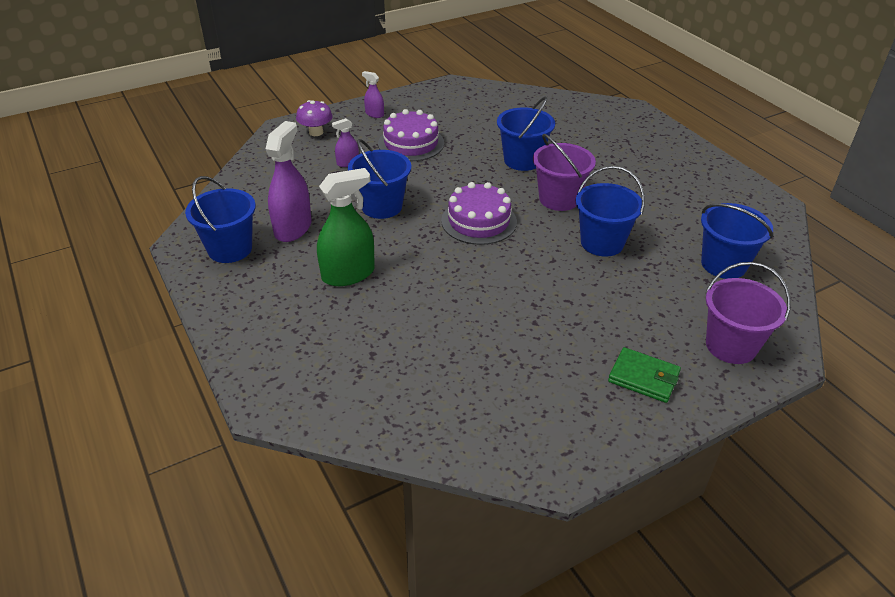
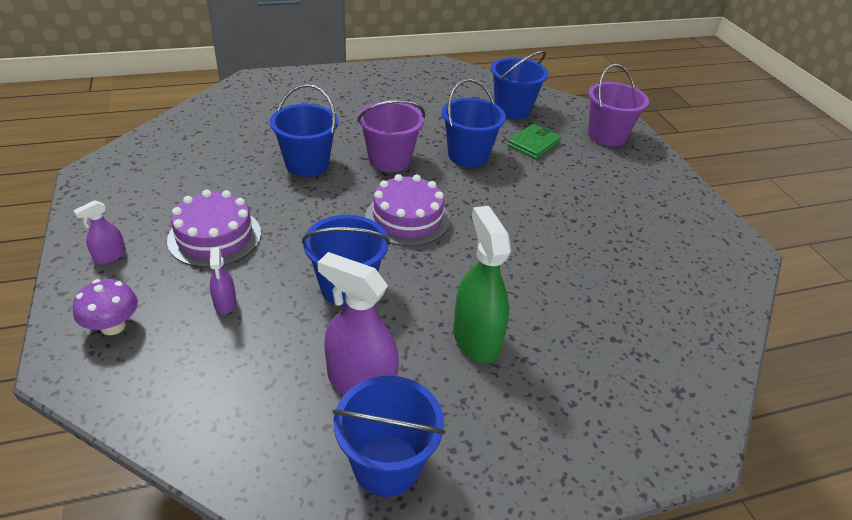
camera: 80 degrees left, 0 degrees up
green wallet [608,347,681,403] -> green wallet moved to [508,124,562,159]

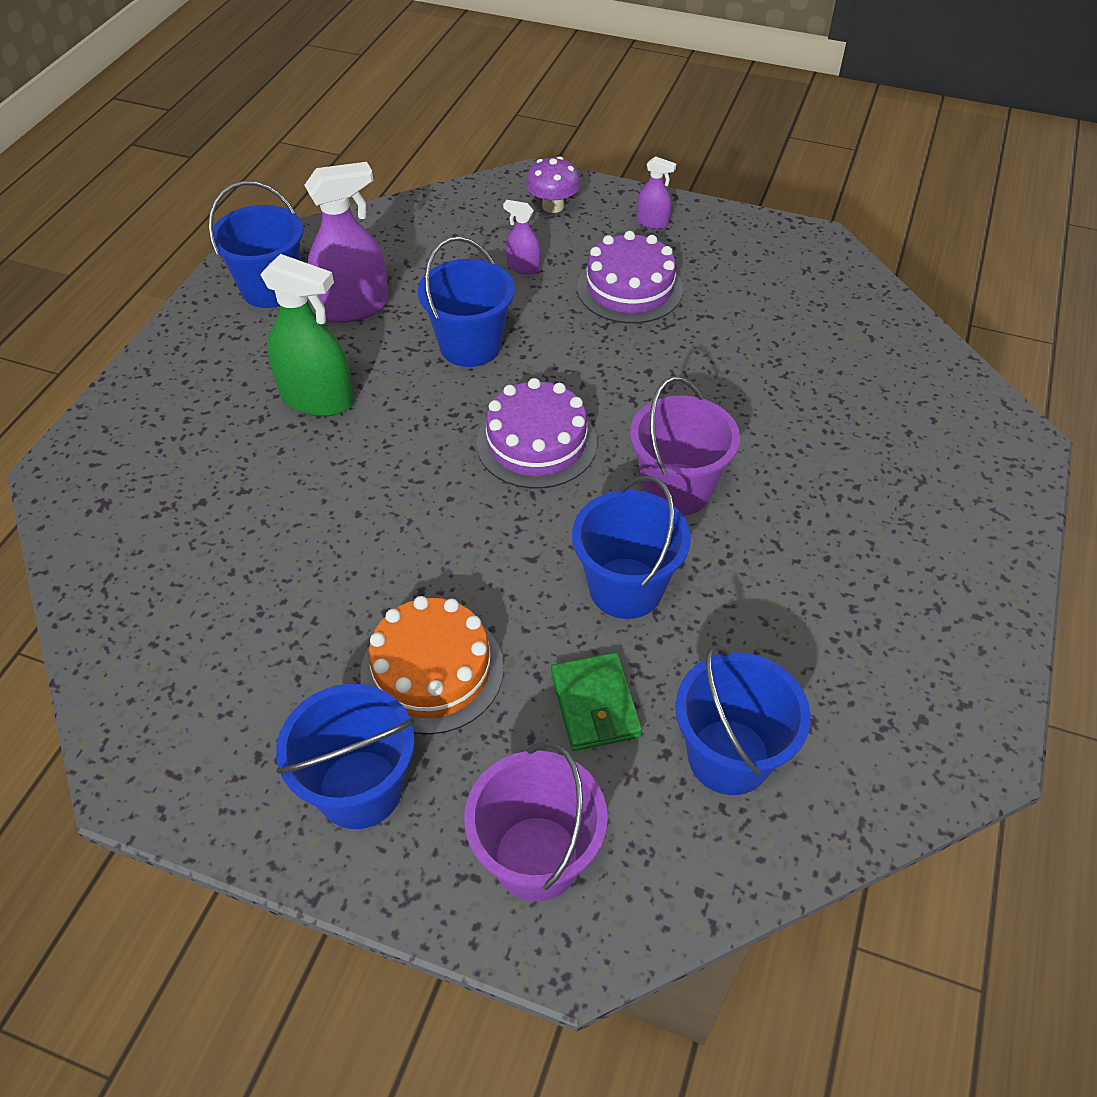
camera: 130 degrees right, 10 degrees up
purple spray bottle [73,200,126,264] -> purple spray bottle turned 120 degrees clockwise [636,156,676,229]
blue bucket [270,84,338,177] -> blue bucket moved to [276,684,414,829]
none -> orange cake [360,596,504,734]

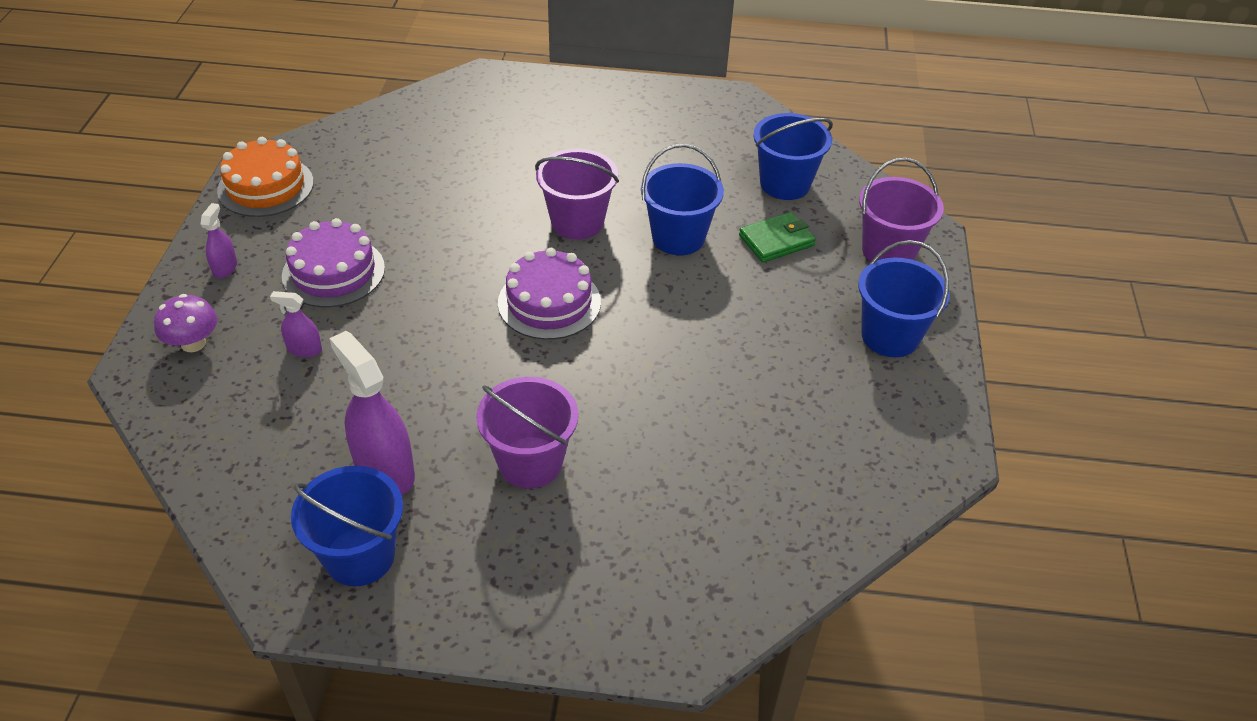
camera: 105 degrees left, 5 degrees down
green spray bottle [260,254,353,416] -> purple bucket [476,377,578,489]
orange cake [360,596,504,734] -> orange cake moved to [217,137,314,217]
blue bucket [418,236,515,367] -> none
purple spray bottle [503,200,541,274] -> purple spray bottle turned 90 degrees clockwise [270,291,322,357]

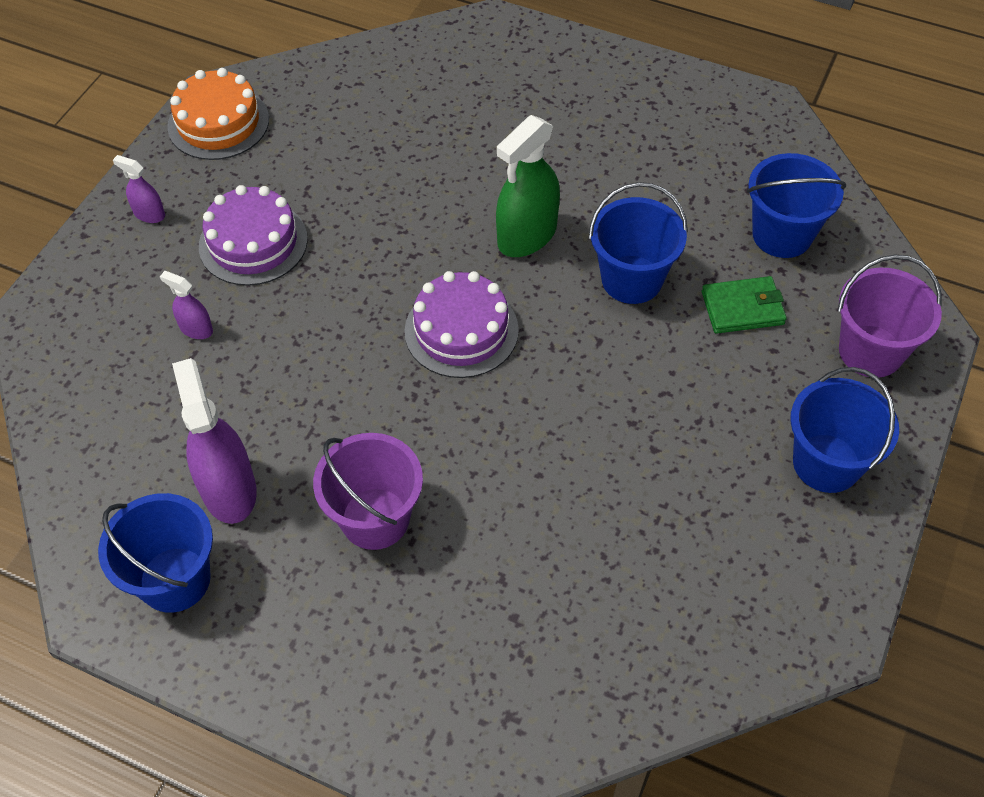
camera: 20 degrees right, 10 degrees up
purple mushroom [154,294,217,352] -> none
purple spray bottle [201,203,237,278] -> purple spray bottle turned 90 degrees counterclockwise [113,155,165,223]
purple bucket [535,149,619,240] -> green spray bottle [496,115,560,257]

